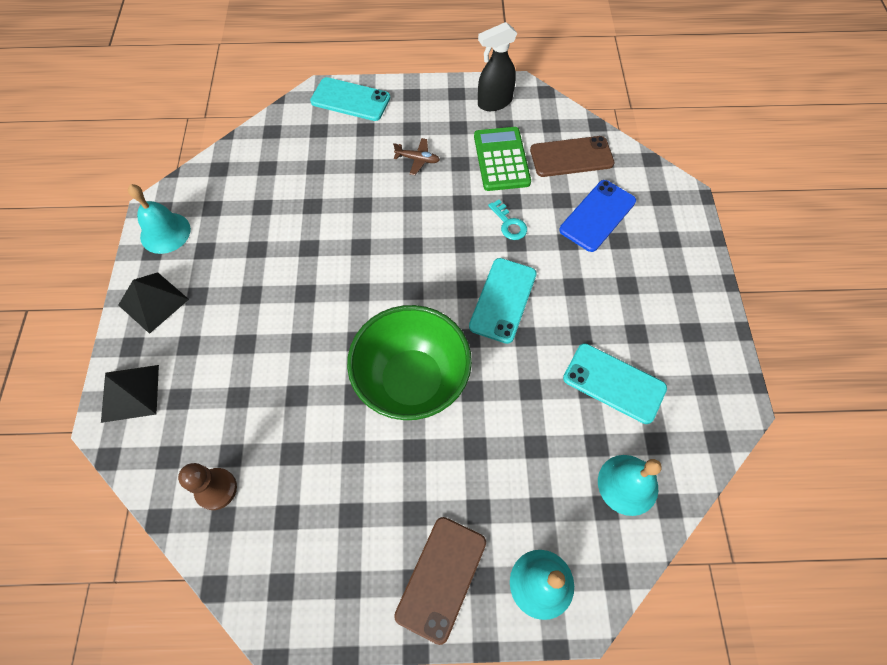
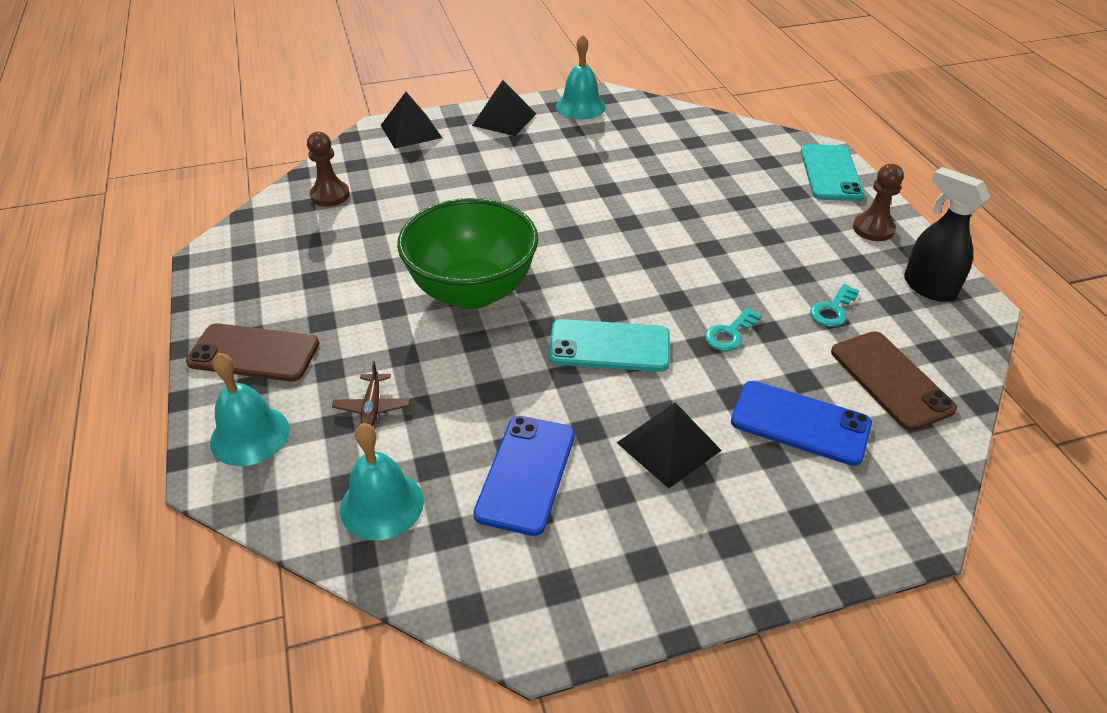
camera: 75 degrees right, 20 degrees down
brown plane [393,138,440,175] -> brown plane moved to [332,361,411,427]
green calculator [474,127,531,191] -> turquoise key [810,284,859,327]
turquoise phone [563,343,667,424] -> blue phone [473,416,575,536]
none -> black pyramid [617,402,722,489]
none -> brown pawn [853,164,904,241]

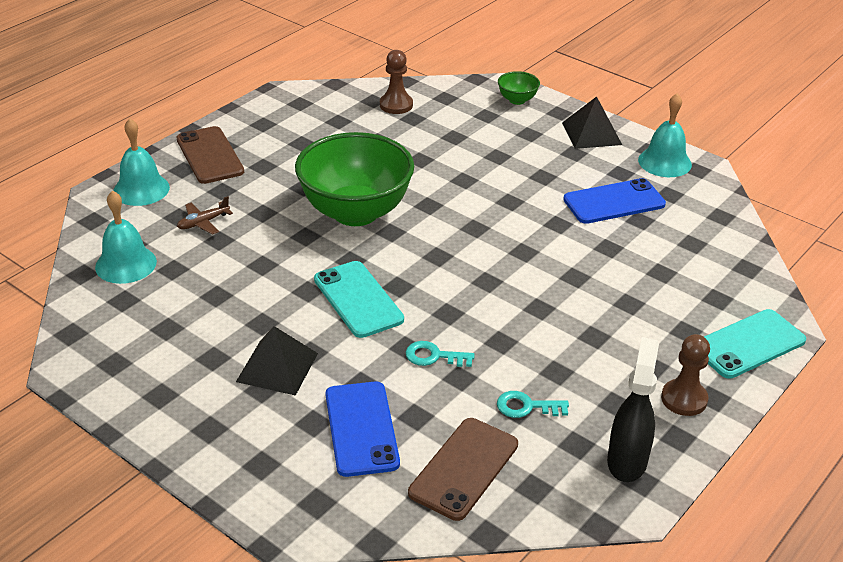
camera: 55 degrees right, 5 degrees down
black pyramid [381,92,442,149] -> green bowl [498,71,540,105]
blue phone [473,416,575,536] -> blue phone moved to [563,178,666,224]

